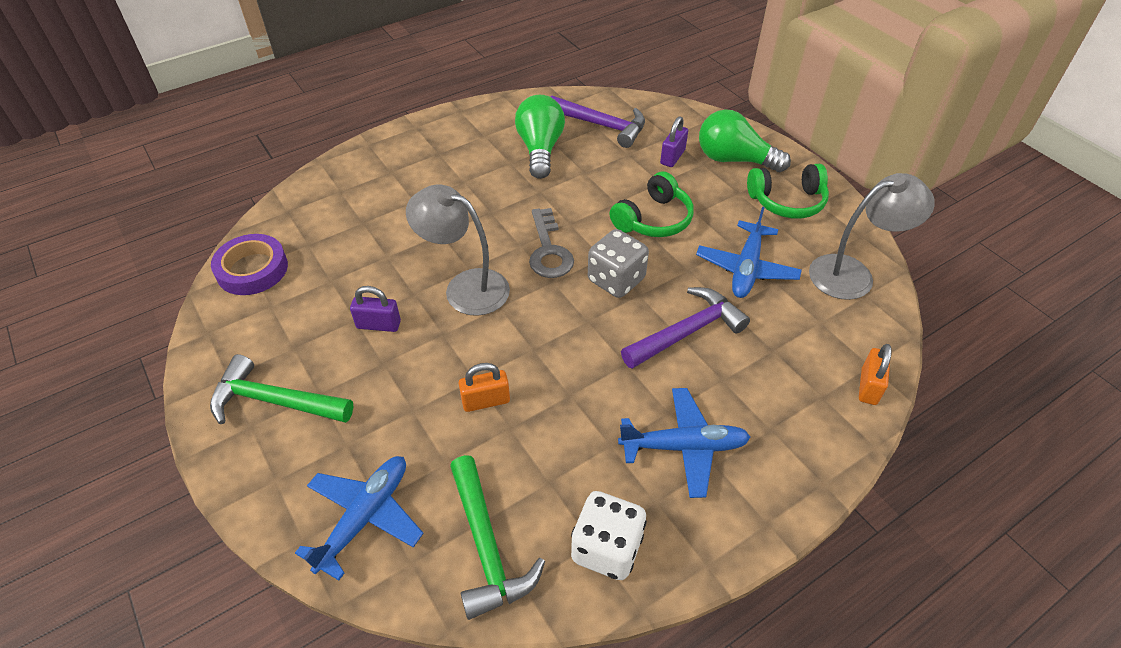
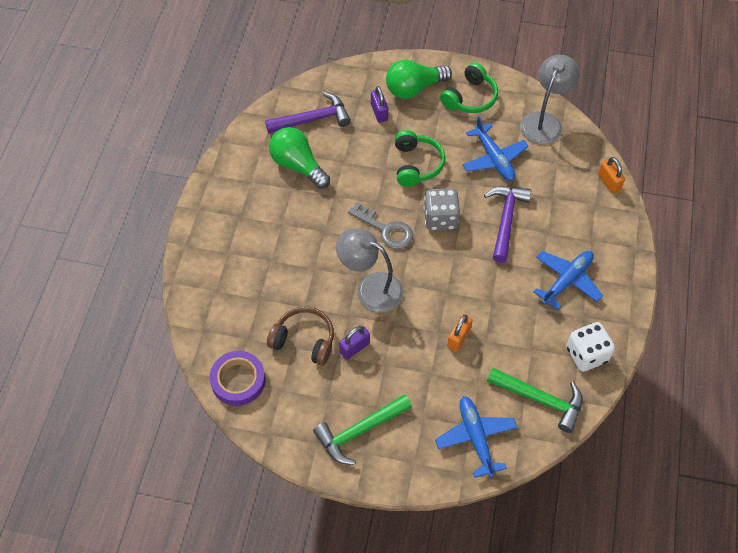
camera: 45 degrees left, 10 degrees up
grey lamp [406,185,510,316] -> grey lamp turned 45 degrees clockwise [336,228,403,312]
none -> brown headphones [267,306,334,366]

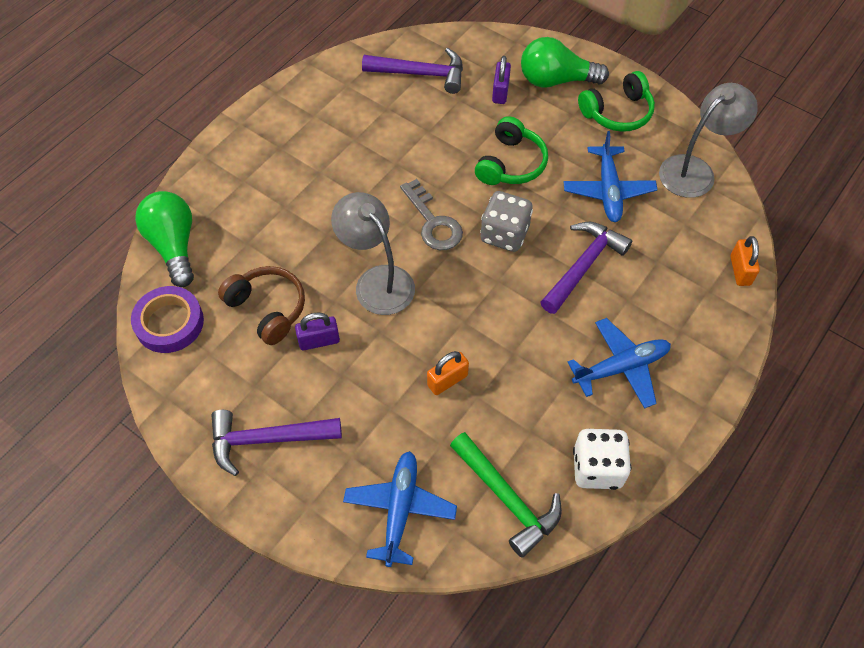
camera: 25 degrees right, 0 degrees up
green light bulb [269,127,330,189] -> green light bulb moved to [135,191,194,287]
green hammer [313,394,412,465] -> purple hammer [211,410,342,476]

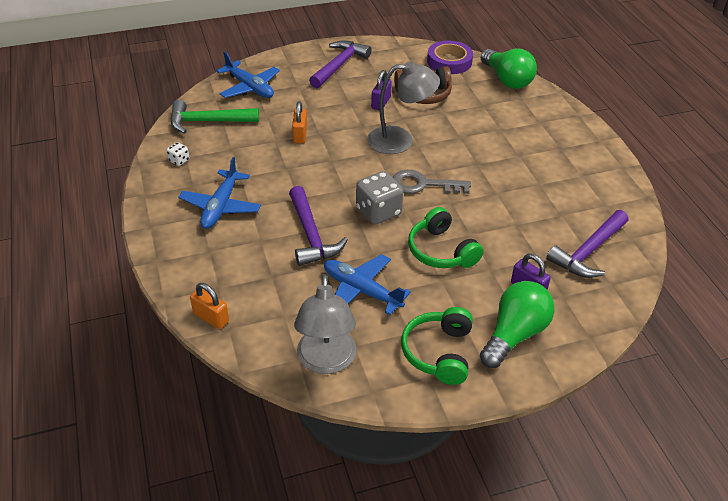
camera: 125 degrees right, 15 degrees down
green light bulb [135,191,194,287] -> green light bulb turned 45 degrees clockwise [481,48,537,89]
white dice [573,429,631,490] -> white dice [167,142,189,166], size x0.48

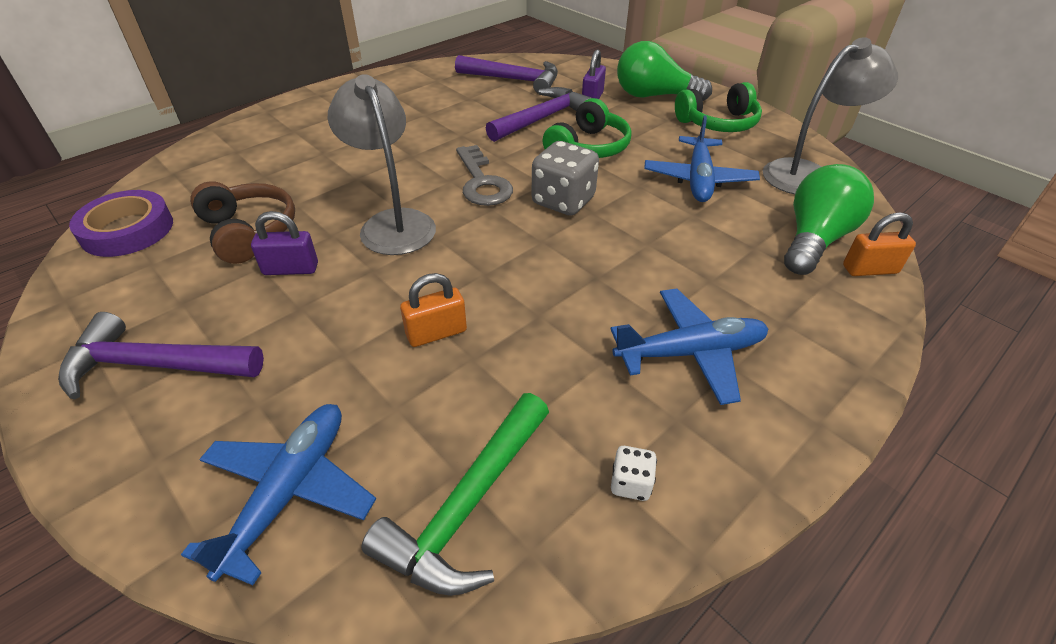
camera: 115 degrees left, 0 degrees up
green hammer [170,100,259,134] -> green hammer turned 60 degrees clockwise [361,393,549,596]
orange padlock [190,283,229,329] -> orange padlock turned 75 degrees clockwise [843,212,916,276]
purple hammer [289,186,348,266] -> purple hammer moved to [486,87,592,142]
green light bulb [481,48,537,89] -> green light bulb moved to [784,164,874,275]

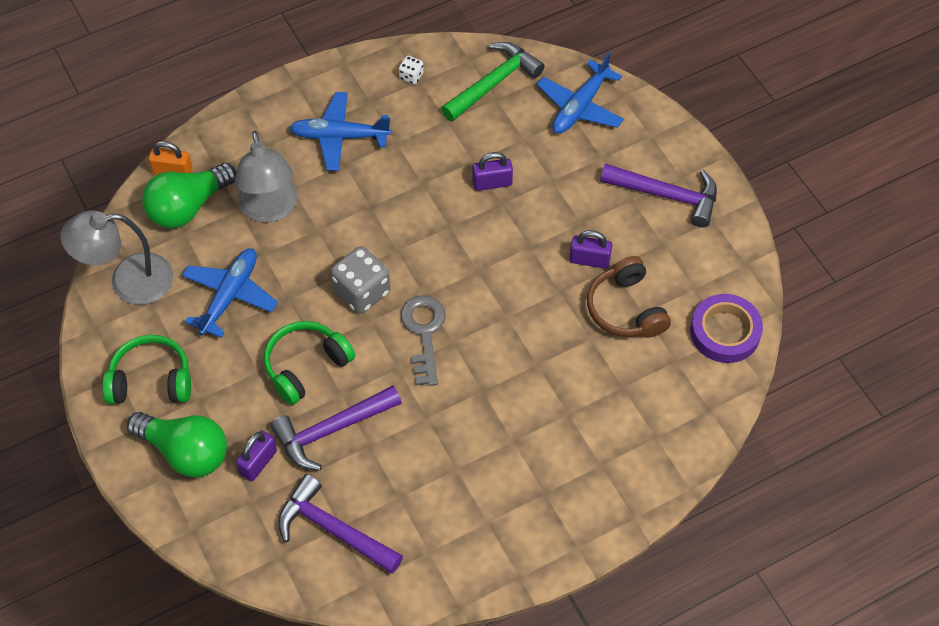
camera: 165 degrees left, 15 degrees up
grey lamp [328,74,436,255] -> grey lamp moved to [235,131,298,223]
orange padlock [400,273,467,347] -> purple padlock [472,152,513,191]

